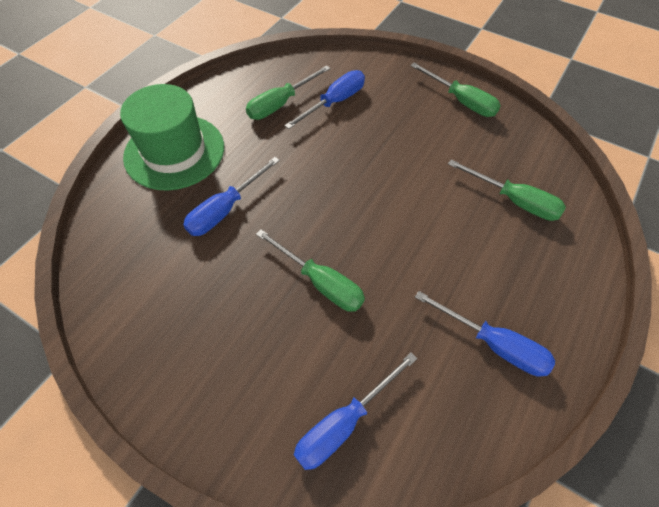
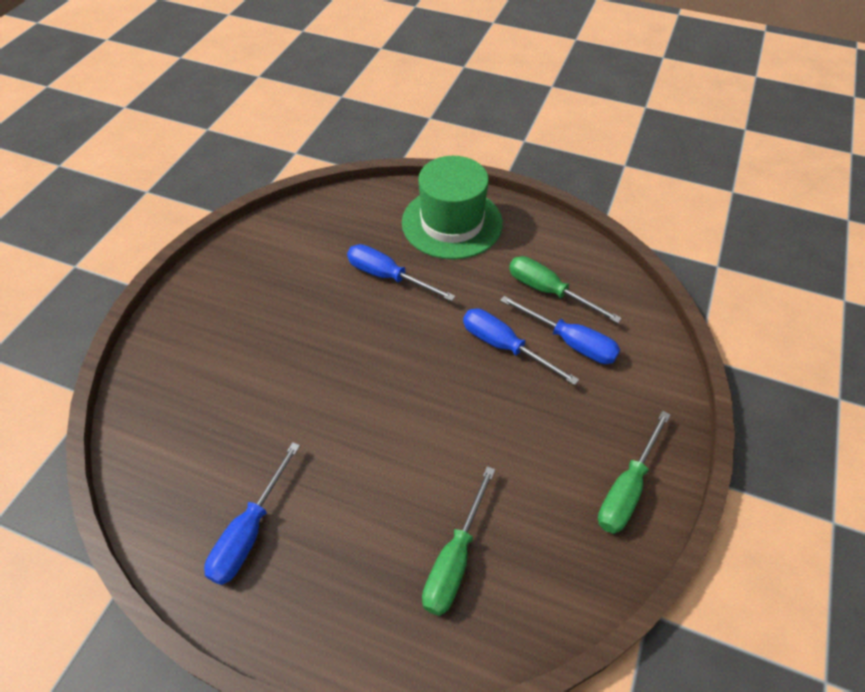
camera: 80 degrees right, 5 degrees down
green screwdriver [256,229,365,312] -> none
blue screwdriver [294,353,417,470] -> blue screwdriver moved to [463,308,579,385]

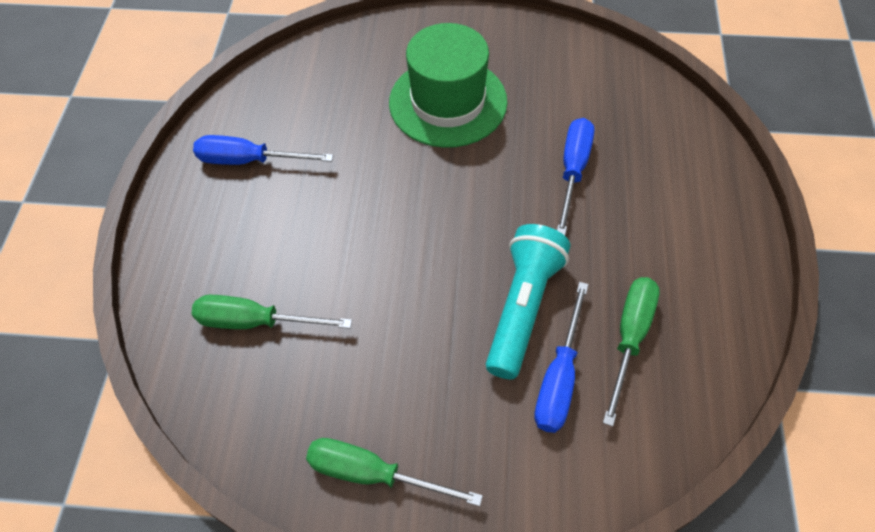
camera: 75 degrees right, 5 degrees up
green hat [402,156,503,260] -> green hat moved to [389,23,508,148]
blue screwdriver [463,308,579,385] -> turquoise flashlight [486,224,570,379]

